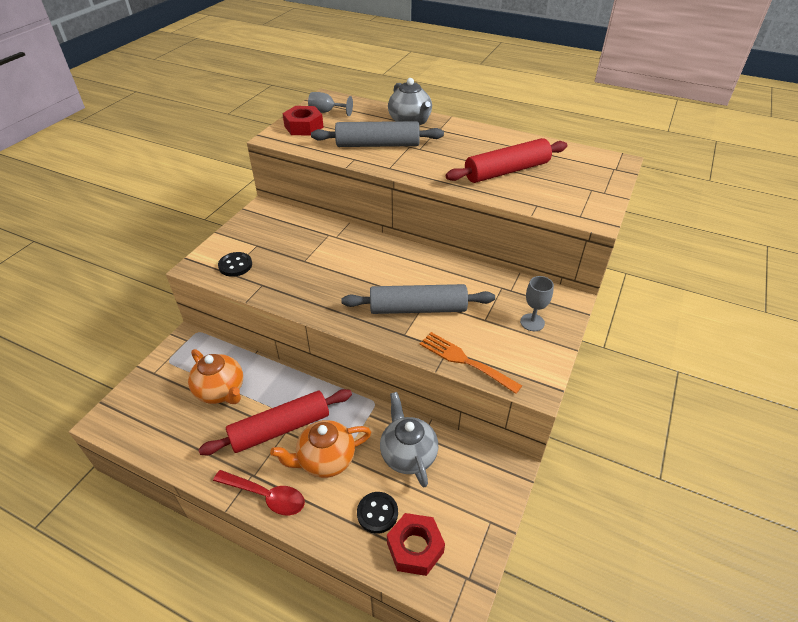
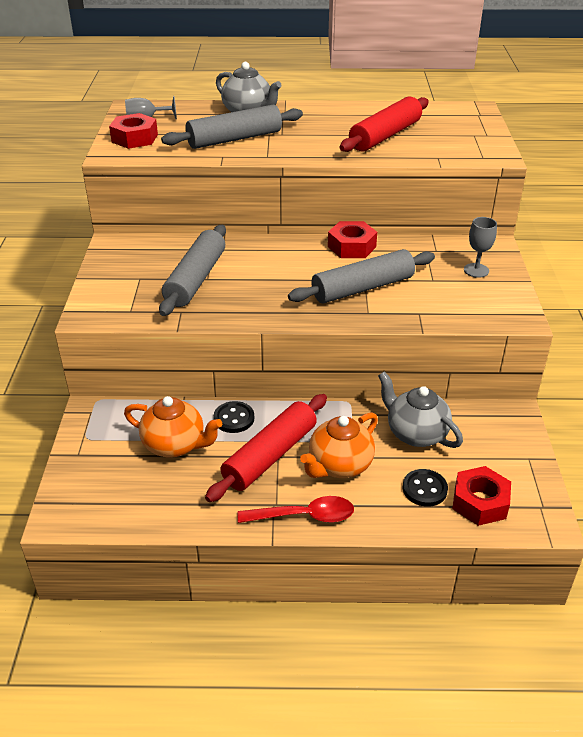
camera: 25 degrees left, 5 degrees down
black button [218,252,252,277] -> black button moved to [214,401,254,433]
orange fork [420,332,522,394] -> none
none -> grey rolling pin [159,225,226,316]
none -> red nut [328,221,377,258]

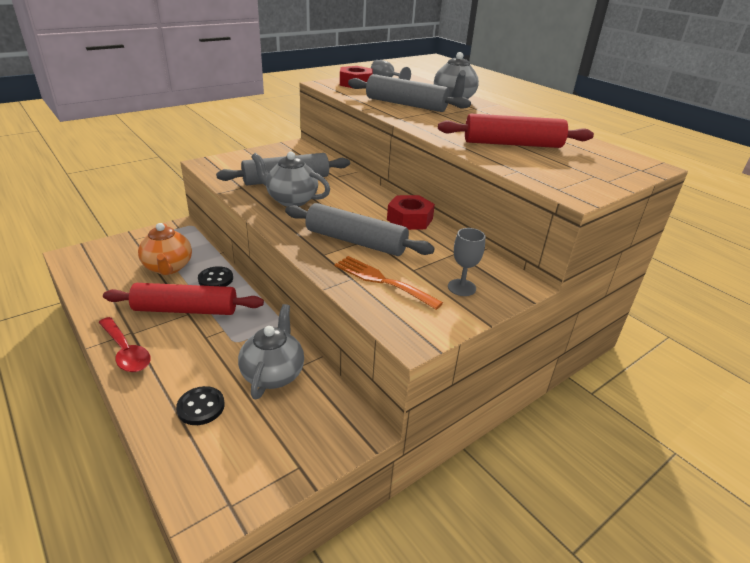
camera: 50 degrees right, 5 degrees down
orange teapot [300,412,378,478] -> none
red nut [452,466,511,526] -> none
none -> grey teapot [251,152,330,207]
none -> orange fork [334,256,443,310]

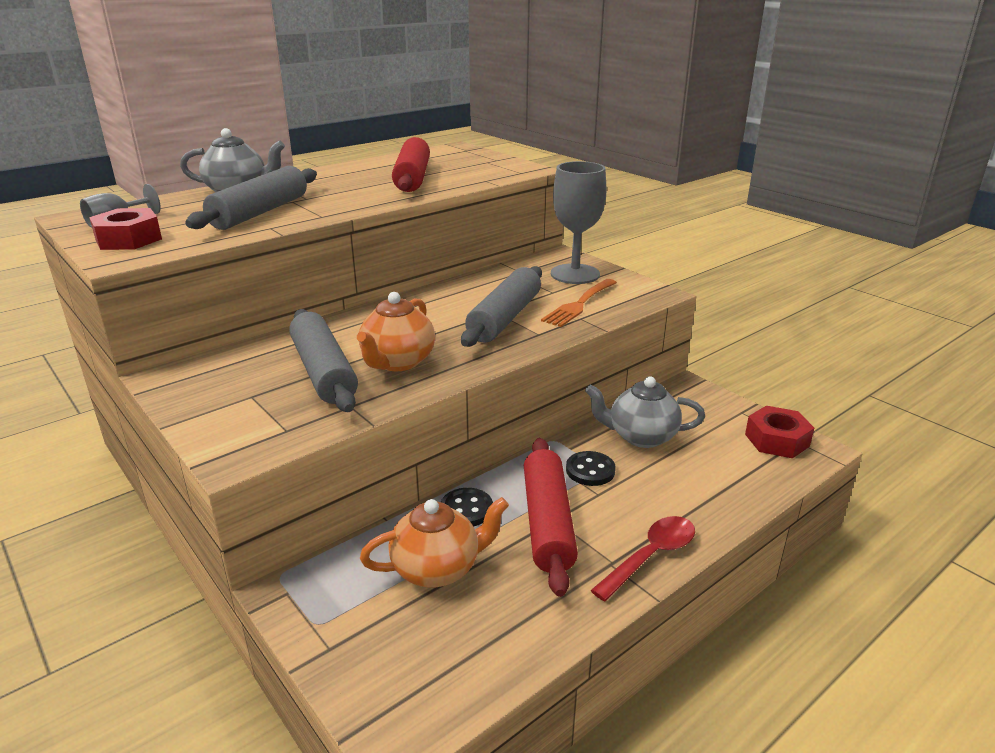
camera: 90 degrees left, 5 degrees down
black button [176,386,225,425] -> black button moved to [566,451,616,486]
grey teapot [251,152,330,207] -> orange teapot [357,292,435,371]
red nut [387,195,435,230] -> red nut moved to [745,406,814,458]
grey goblet [448,228,485,296] -> grey goblet [551,161,607,284], size x1.89

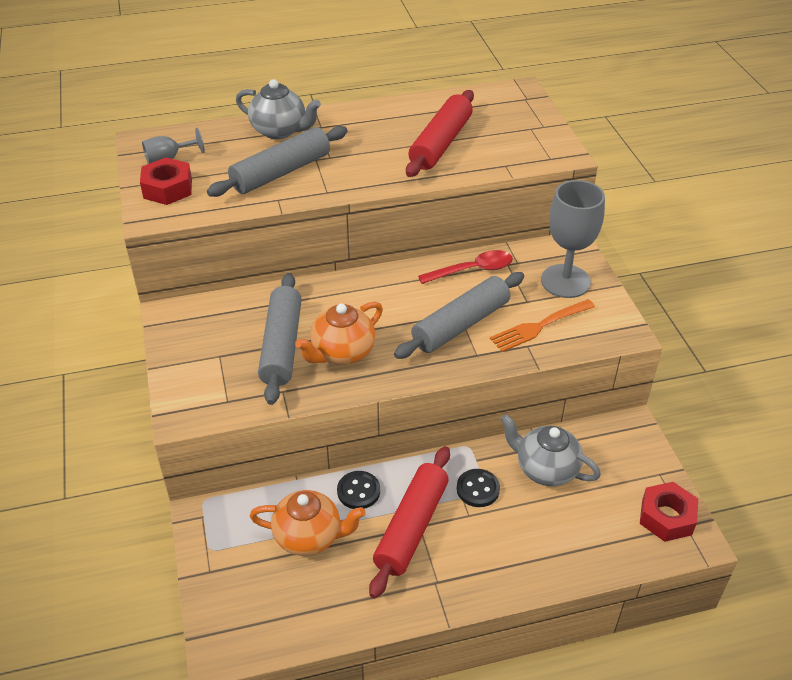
camera: 25 degrees right, 15 degrees up
red spoon [591,516,695,602] -> red spoon moved to [418,250,513,284]

